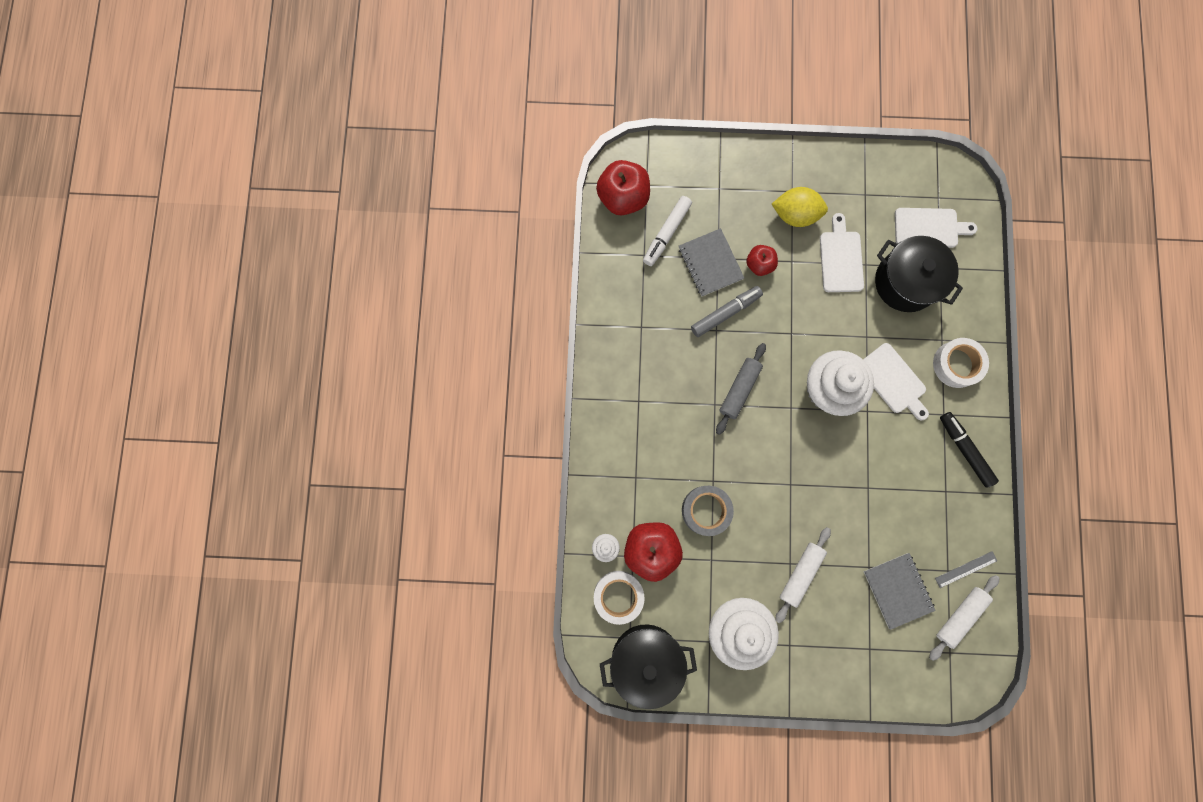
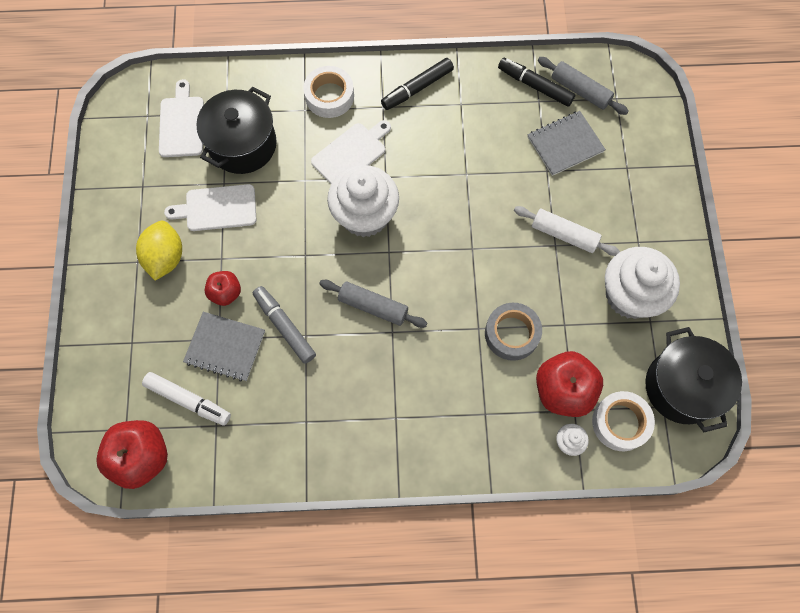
camera: 95 degrees left, 10 degrees down
grey notebook [679,228,744,296] -> grey notebook turned 45 degrees clockwise [183,312,265,381]
white rolling pin [929,575,1000,661] -> grey rolling pin [538,57,629,115]
grey ruler [935,551,997,588] -> black marker [498,58,575,107]

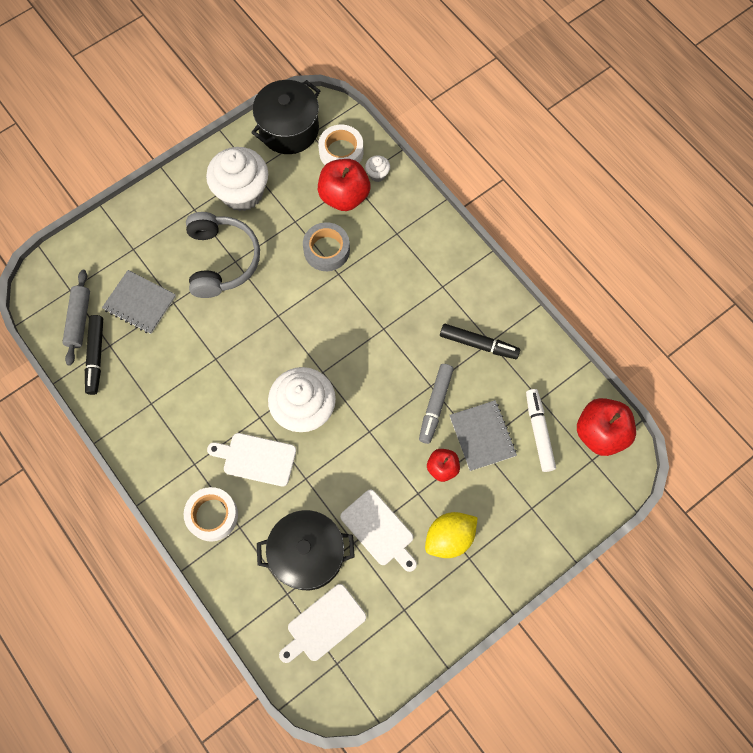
camera: 125 degrees left, 0 degrees up
grey rolling pin [319,280,427,328] -> none
black marker [381,58,454,110] -> black marker moved to [440,324,520,359]
white rolling pin [514,206,620,256] -> grey headphones [186,212,260,298]

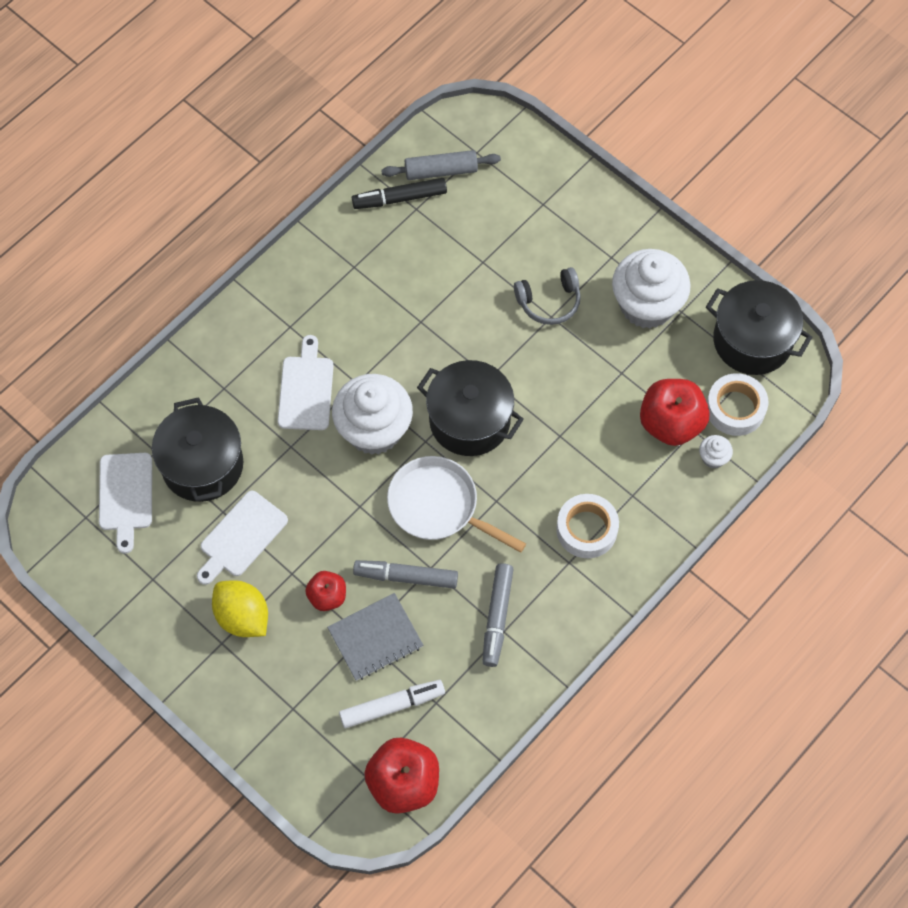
camera: 80 degrees right, 5 degrees down
grey notebook [102,270,176,334] -> none
white tape [184,487,238,541] -> white tape moved to [556,494,619,558]
grey headphones [186,212,260,298] -> grey headphones [514,267,581,325], size x0.62
white cutting board [279,584,366,663] -> white cutting board turned 135 degrees counterclockwise [99,453,152,554]
grey tape [303,222,350,271] -> none
black marker [440,324,520,359] -> grey marker [482,563,514,667]
none -> white pan [387,456,526,553]
none -> black pot [417,360,524,456]

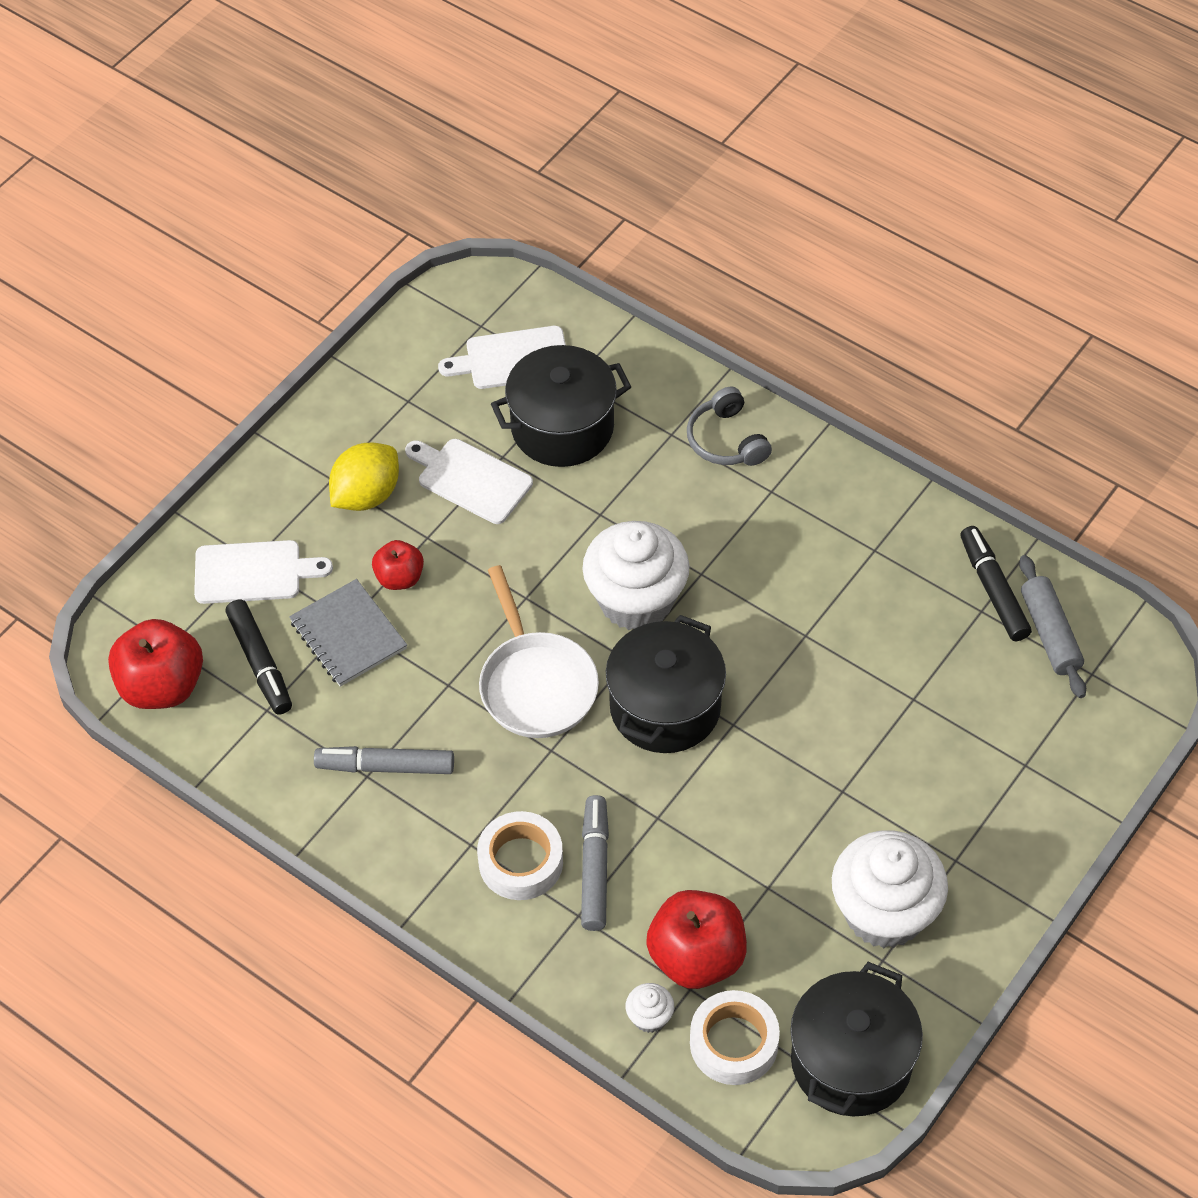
camera: 85 degrees right, 10 degrees down
white cutting board [278,335,334,430] -> white cutting board moved to [194,540,333,604]
white marker [339,680,445,728] -> black marker [225,600,292,714]
grey marker [353,560,458,589] -> grey marker moved to [581,795,609,931]
white pan [387,456,526,553] -> white pan turned 135 degrees clockwise [479,565,599,738]
grey headphones [514,267,581,325] -> grey headphones moved to [687,387,772,466]

